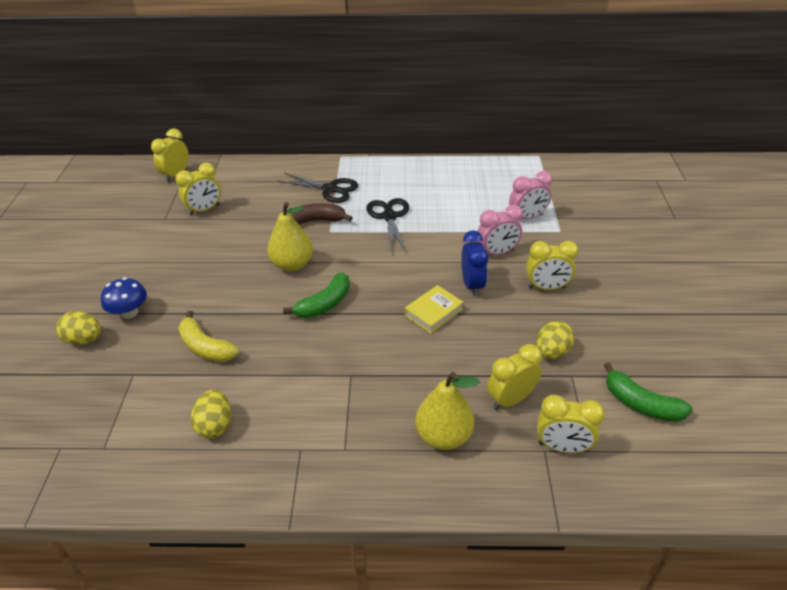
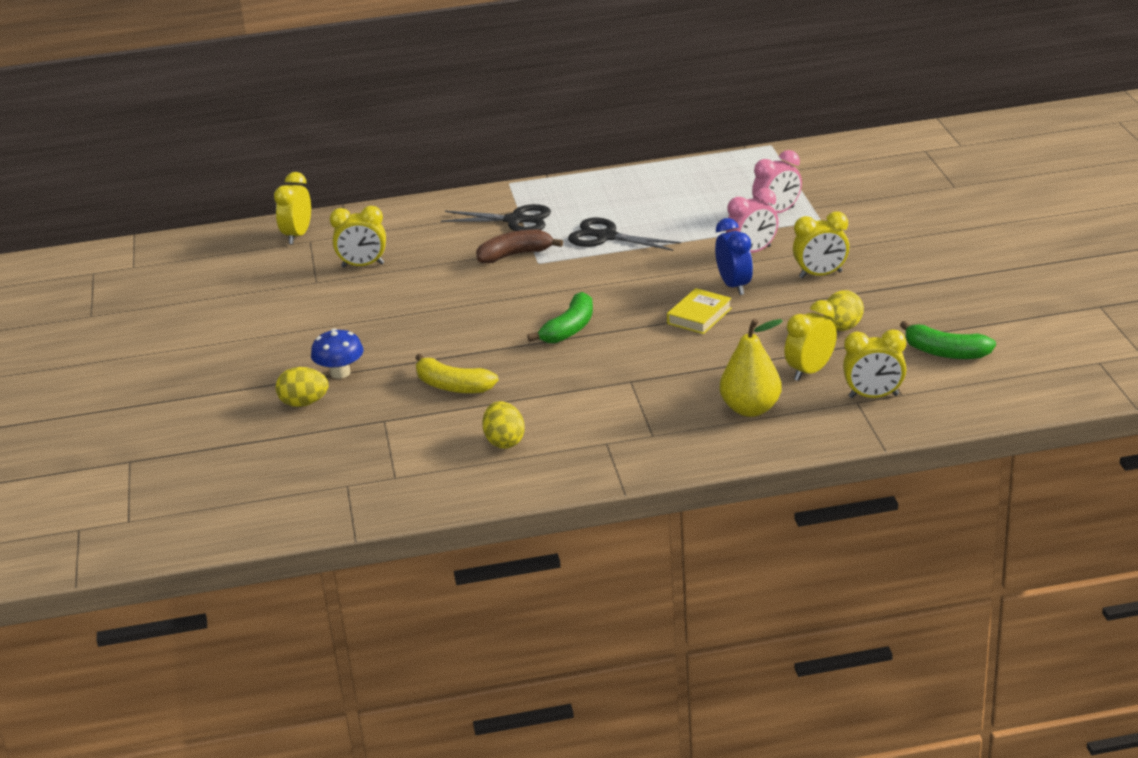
camera: 10 degrees left, 10 degrees down
yellow clock [175,163,221,216] -> yellow clock turned 45 degrees clockwise [330,206,386,268]
yellow pear [267,202,313,271] -> none
black scissors [366,198,409,252] -> black scissors turned 45 degrees counterclockwise [568,217,681,251]

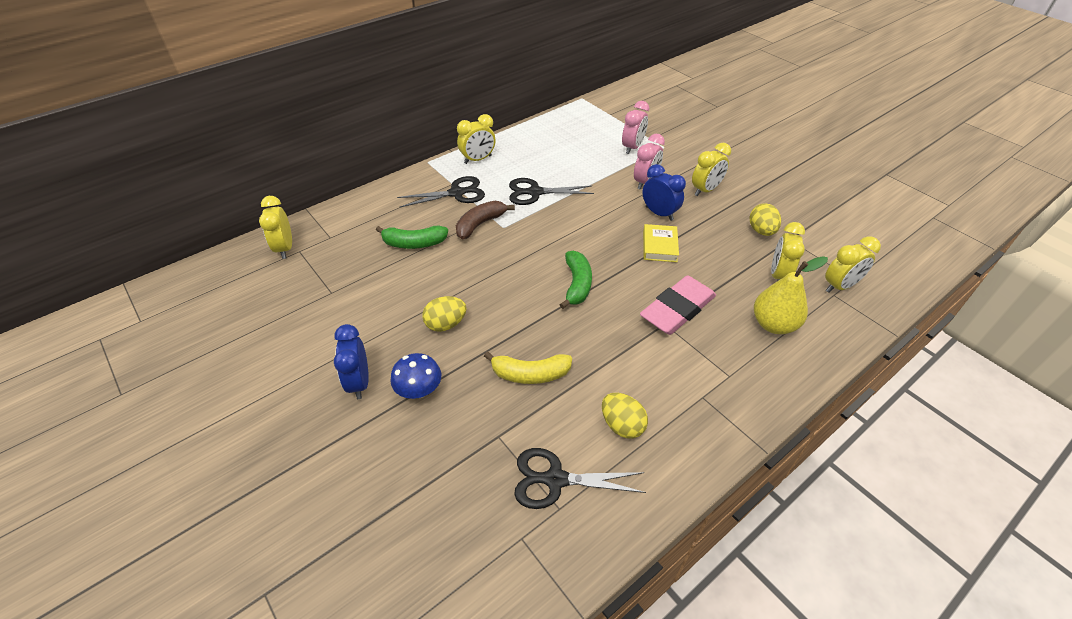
camera: 30 degrees left, 15 degrees up
yellow egg [276,367,329,407] -> yellow egg moved to [422,296,467,332]
yellow clock [330,206,386,268] -> yellow clock moved to [457,114,496,164]
green banana [900,321,996,359] -> green banana moved to [376,226,448,249]
none -> blue clock [334,324,369,399]
none -> black scissors [514,448,646,509]
none -> pink eraser [640,276,716,335]

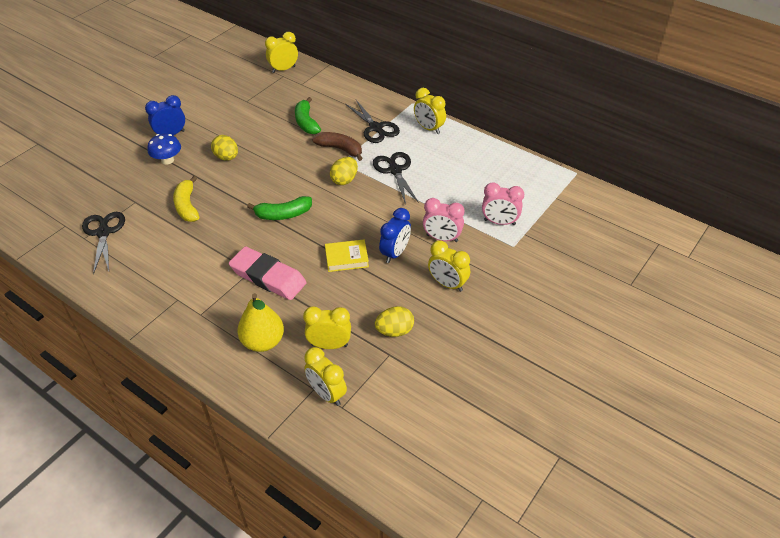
camera: 75 degrees right, 0 degrees up
yellow egg [602,393,648,439] -> yellow egg moved to [330,157,358,185]

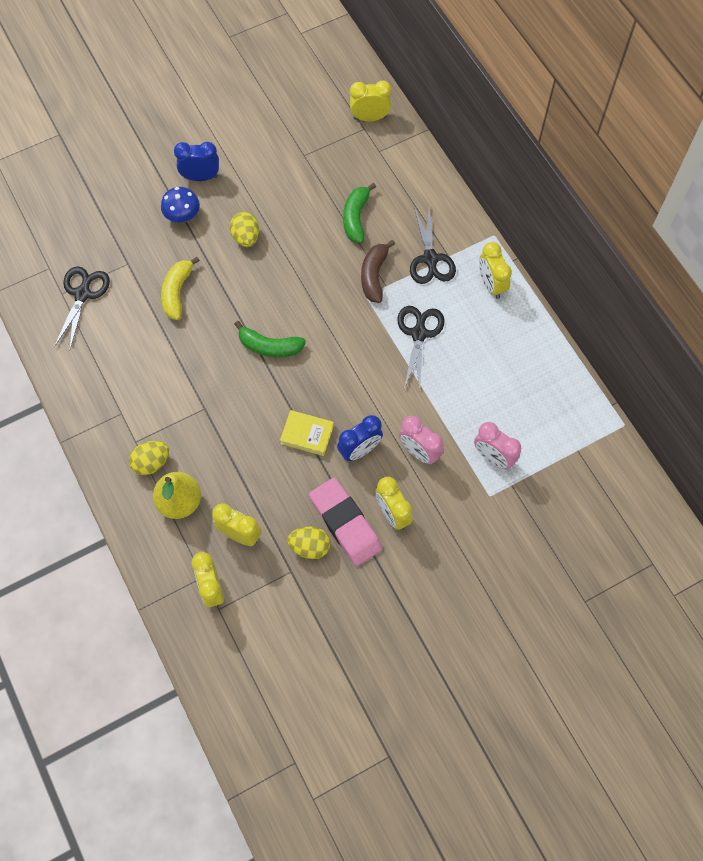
camera: 25 degrees right, 20 degrees up
pink eraser [229,247,307,300] -> pink eraser moved to [309,478,382,566]
brown banana [312,132,363,161] -> brown banana turned 135 degrees counterclockwise [361,240,395,303]
yellow egg [330,157,358,185] -> yellow egg moved to [129,441,169,475]

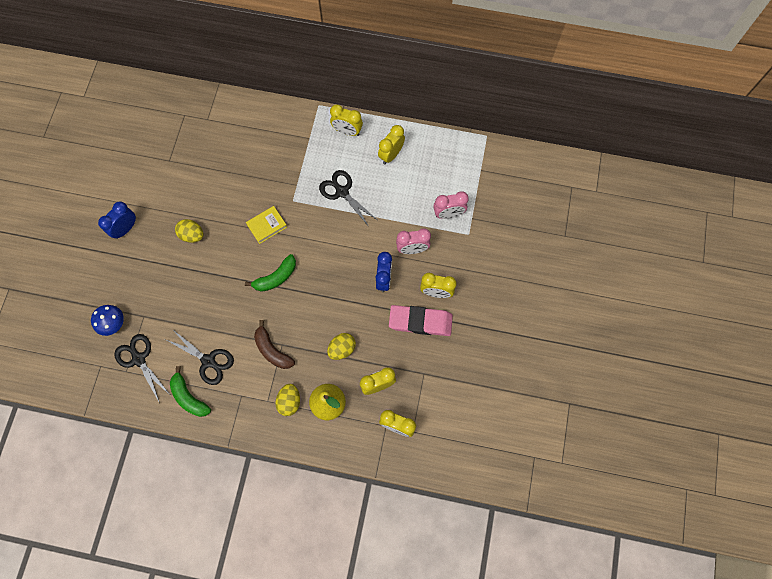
camera: 50 degrees left, 5 degrees up
blue mushroom [161,187,200,222] -> blue mushroom moved to [91,305,124,336]
yellow banana [161,257,200,320] -> none
yellow book [280,410,334,456] -> yellow book moved to [246,206,287,244]
yellow egg [287,527,330,559] -> yellow egg moved to [327,333,356,360]
green banana [343,183,376,243] -> green banana moved to [170,366,211,417]
yellow clock [350,81,391,121] -> yellow clock moved to [378,125,405,164]
brown banana [361,240,395,303] -> brown banana moved to [254,320,295,369]
black scissors [410,207,456,284] -> black scissors moved to [165,329,234,385]

